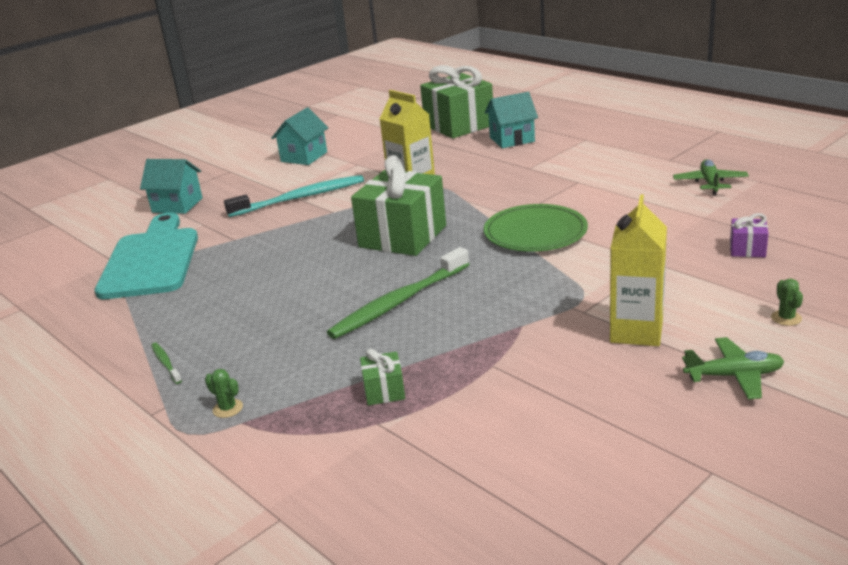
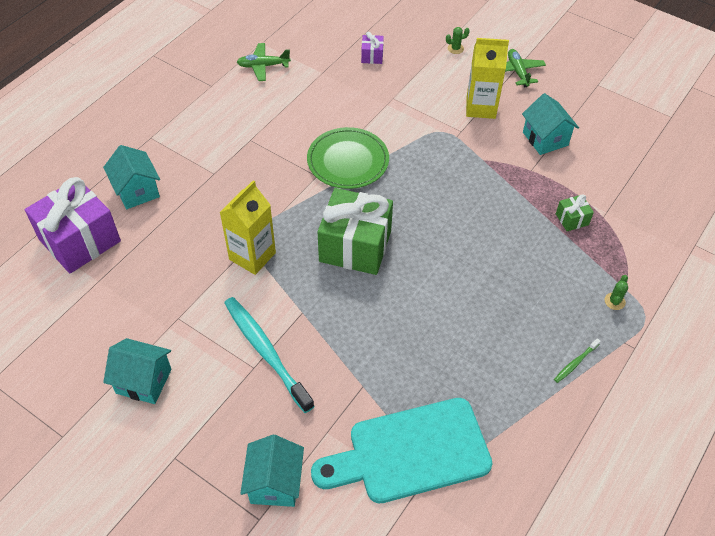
camera: 105 degrees left, 25 degrees up
green toothbrush [327,247,469,339] -> none
green gift [420,65,493,138] -> purple gift [25,177,121,273]
none -> turquoise house [522,93,579,155]

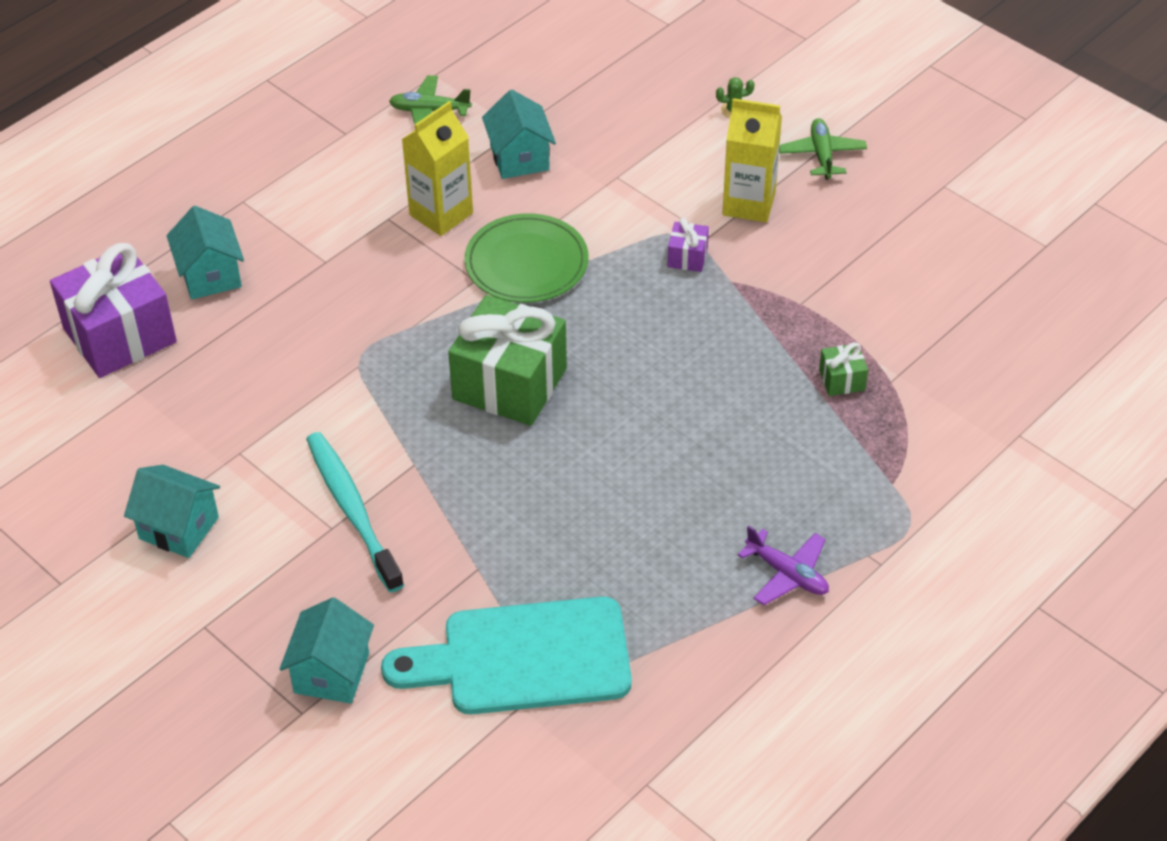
camera: 10 degrees right, 5 degrees down
yellow carton [220,180,276,275] -> yellow carton moved to [401,101,473,236]
purple gift [361,32,384,64] -> purple gift moved to [667,218,709,272]
turquoise house [522,93,579,155] -> turquoise house moved to [482,90,556,179]
green toothbrush [554,338,601,383] -> purple plane [738,525,829,605]
green cactus [604,275,628,310] -> none

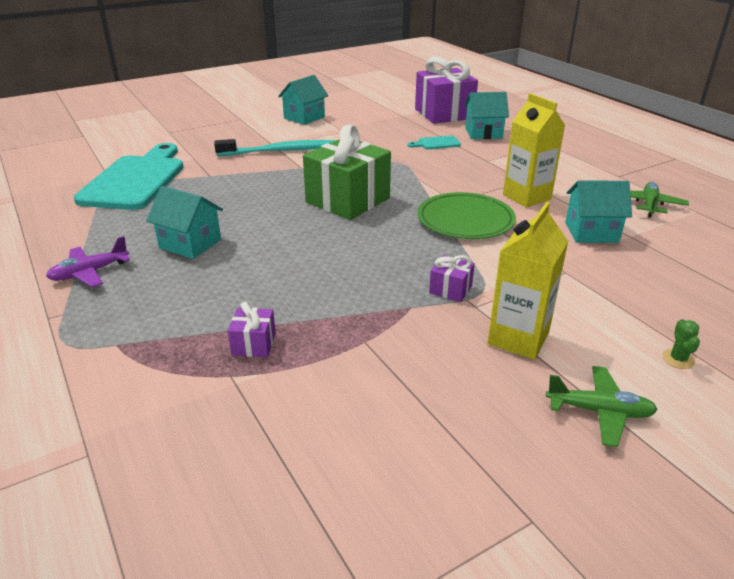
camera: 105 degrees right, 15 degrees down
turquoise house [280,597,374,704] -> turquoise house moved to [146,186,223,259]
green gift [819,342,868,396] -> purple gift [228,301,276,357]
none -> turquoise cutting board [407,136,461,149]

